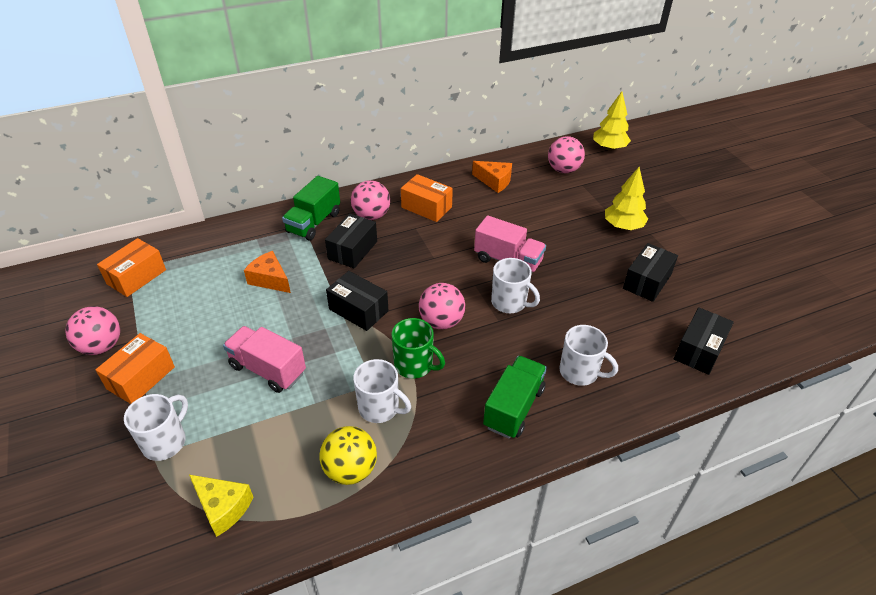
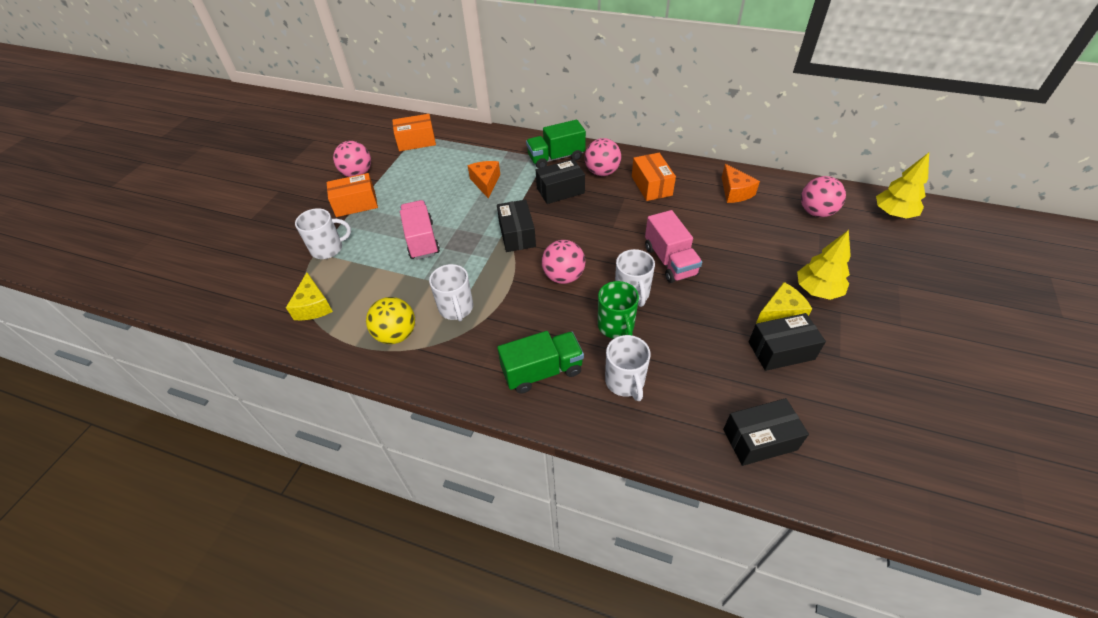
camera: 45 degrees right, 5 degrees up
green mug [392,318,445,379] -> green mug moved to [598,281,639,339]
none -> yellow cheese [756,282,812,323]

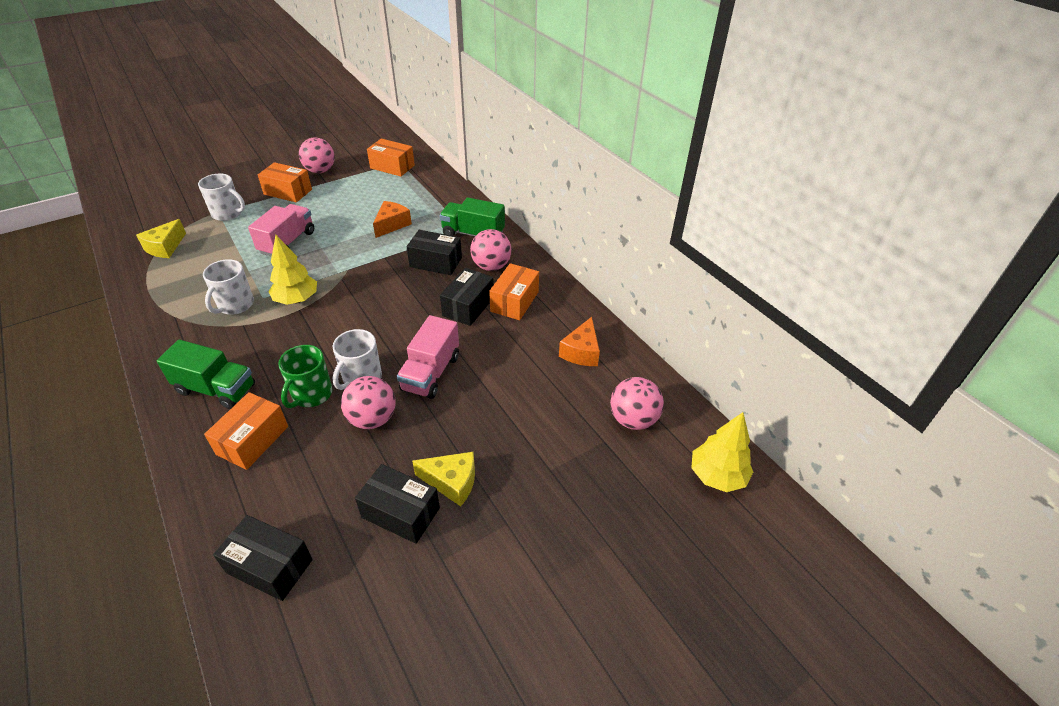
camera: 35 degrees right, 5 degrees down
yellow ball [366,297,415,344] -> none
black box [497,199,536,252] -> black box moved to [440,268,494,326]
pink ball [542,240,585,284] -> pink ball moved to [341,376,396,429]
white mug [605,335,651,401] -> orange box [204,392,288,470]
yellow tree [797,230,851,300] -> yellow tree moved to [268,235,317,305]

